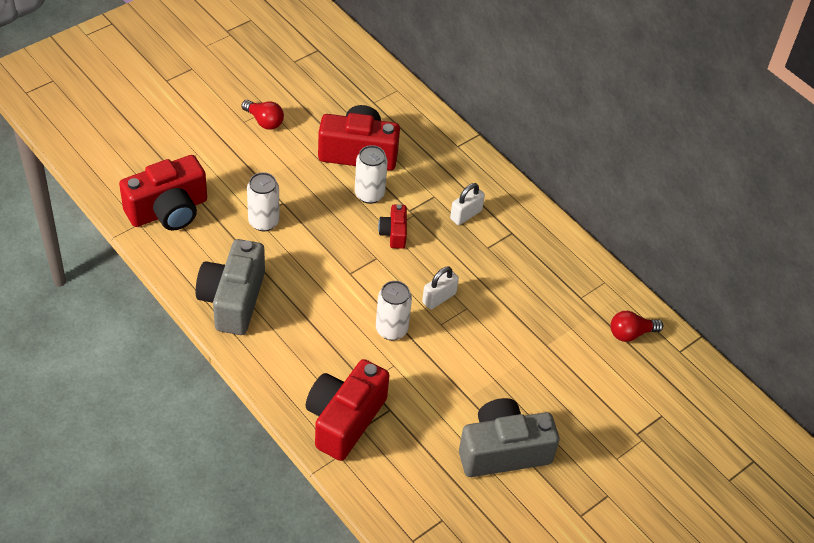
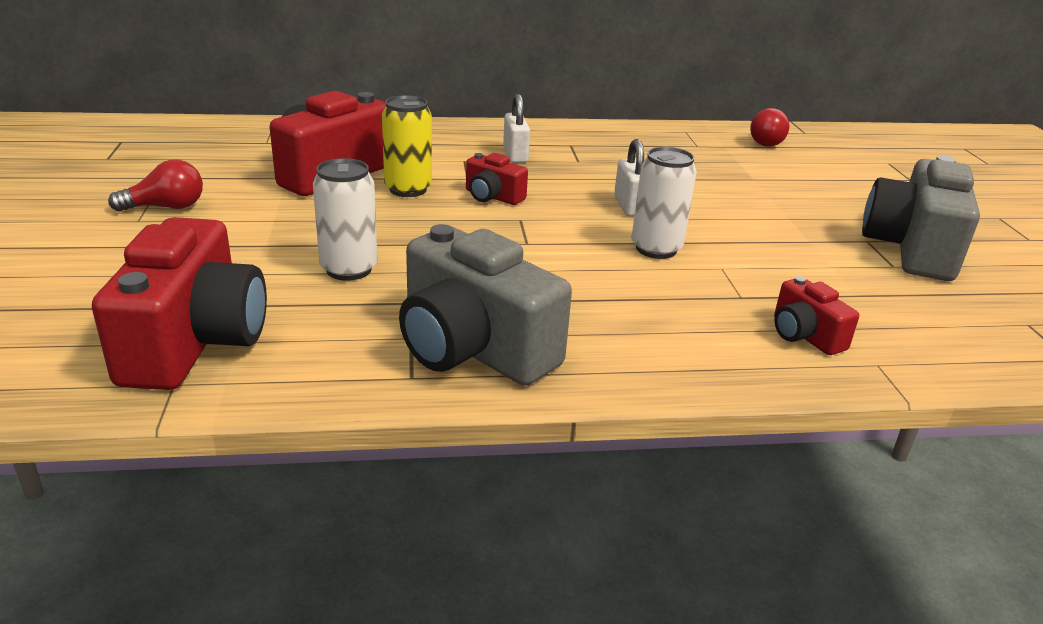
camera: 55 degrees left, 20 degrees down
red camera [306,359,389,461] -> red camera [774,276,859,355], size x0.50
white can [355,145,388,204] -> yellow can [382,95,432,197]

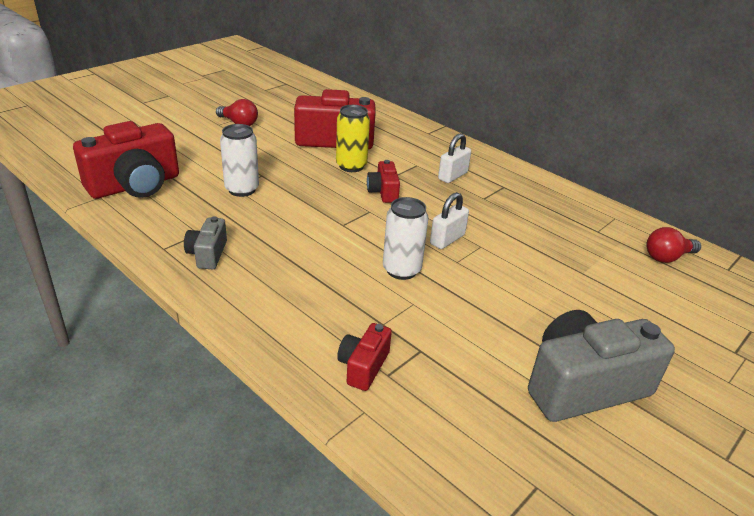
camera: 50 degrees right, 5 degrees up
grey camera [399,224,572,386] -> grey camera [184,216,227,269], size x0.50

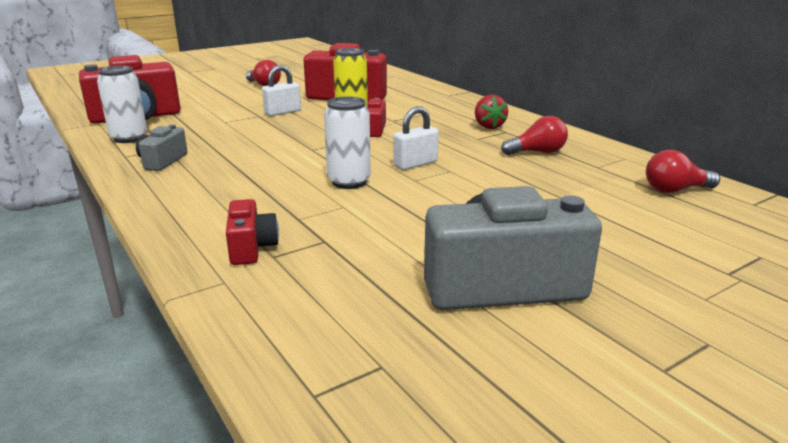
camera: 15 degrees right, 10 degrees down
white can [220,124,259,197] -> white can moved to [97,66,147,143]
red camera [337,323,392,391] -> red camera turned 135 degrees clockwise [226,199,279,265]
white padlock [438,133,471,183] -> white padlock moved to [262,65,301,116]
none -> red strawberry [475,95,508,129]
none -> red light bulb [501,116,568,155]

